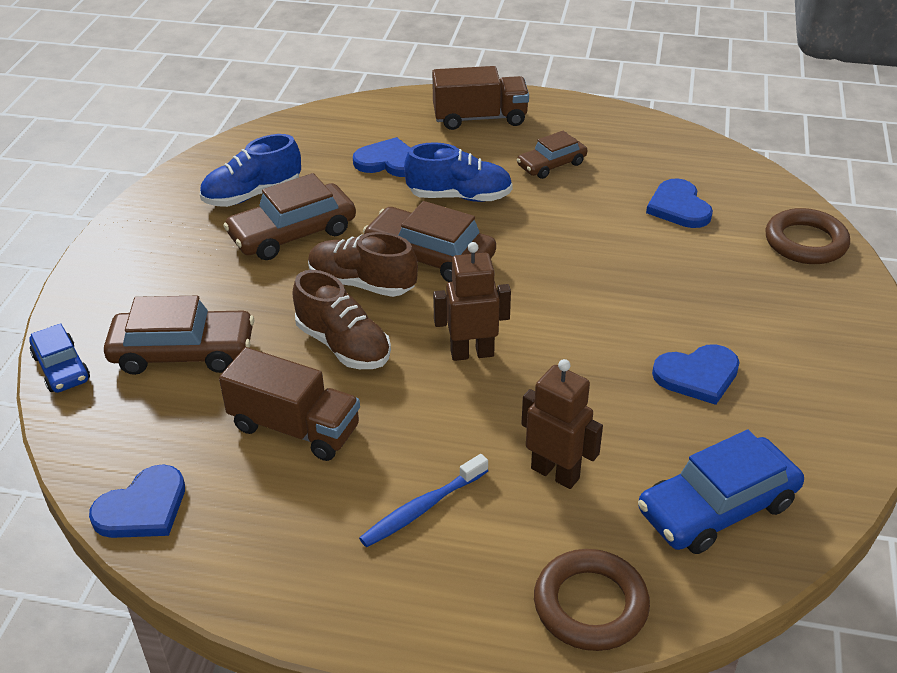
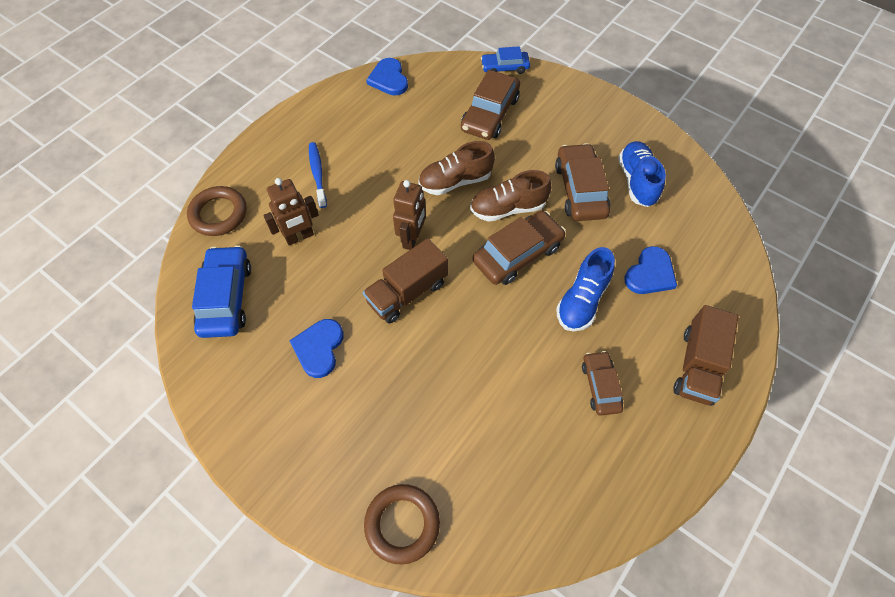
camera: 115 degrees right, 20 degrees up
brown truck [219,347,360,461] -> brown truck moved to [363,238,448,324]
brown shoe [308,232,418,297] -> brown shoe turned 150 degrees counterclockwise [470,170,551,222]
blue heart [646,178,713,228] -> none

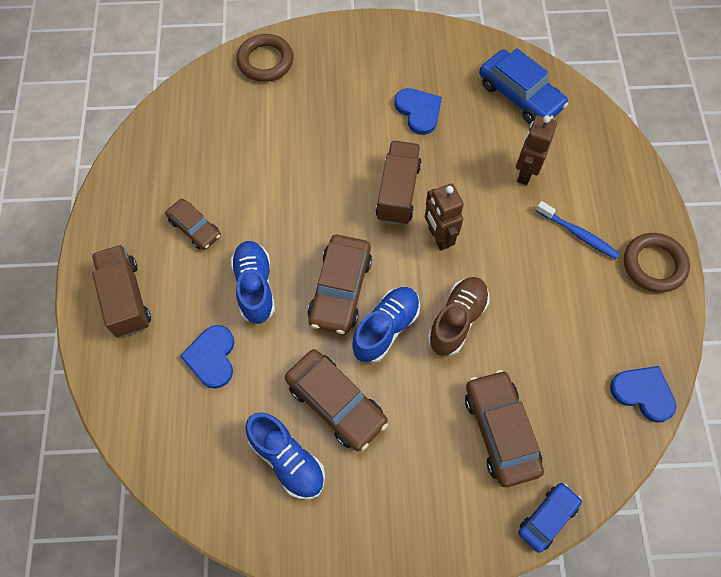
camera: 140 degrees right, 5 degrees up
brown ring [187,186,247,236] -> brown ring moved to [624,233,690,293]
brown shoe [470,170,551,222] -> blue shoe [352,287,420,363]

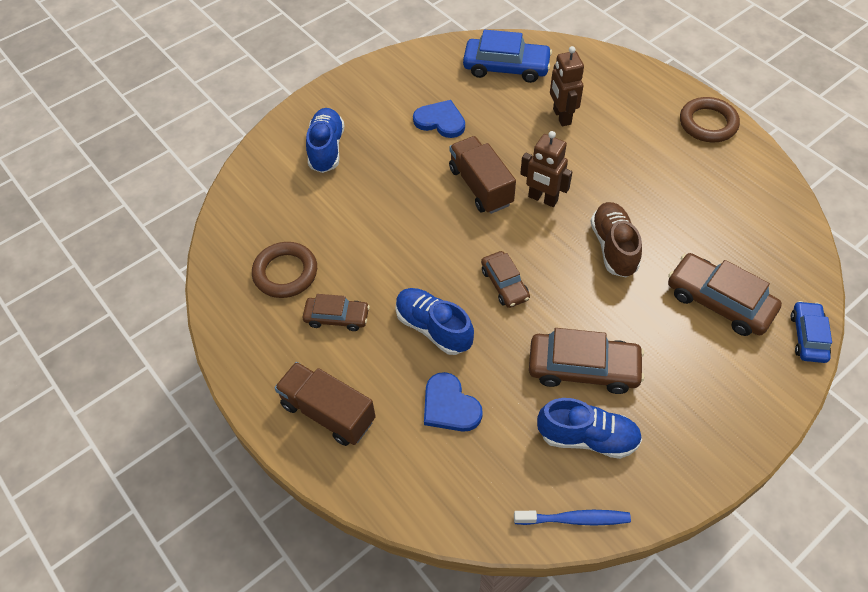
camera: 35 degrees left, 10 degrees down
brown ring [237,34,293,82] -> brown ring moved to [252,242,317,298]
brown car [308,235,372,334] -> brown car [481,251,530,308], size x0.61
blue shoe [352,287,420,363] -> blue shoe moved to [306,108,344,173]
blue toothbrush [536,201,620,259] -> blue toothbrush moved to [514,510,631,526]
blue heart [610,366,676,423] -> none

